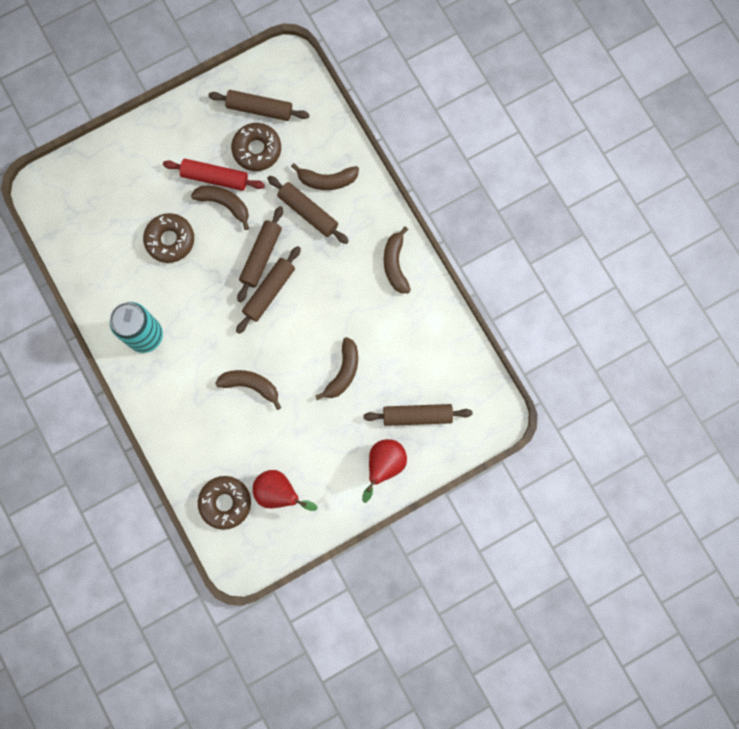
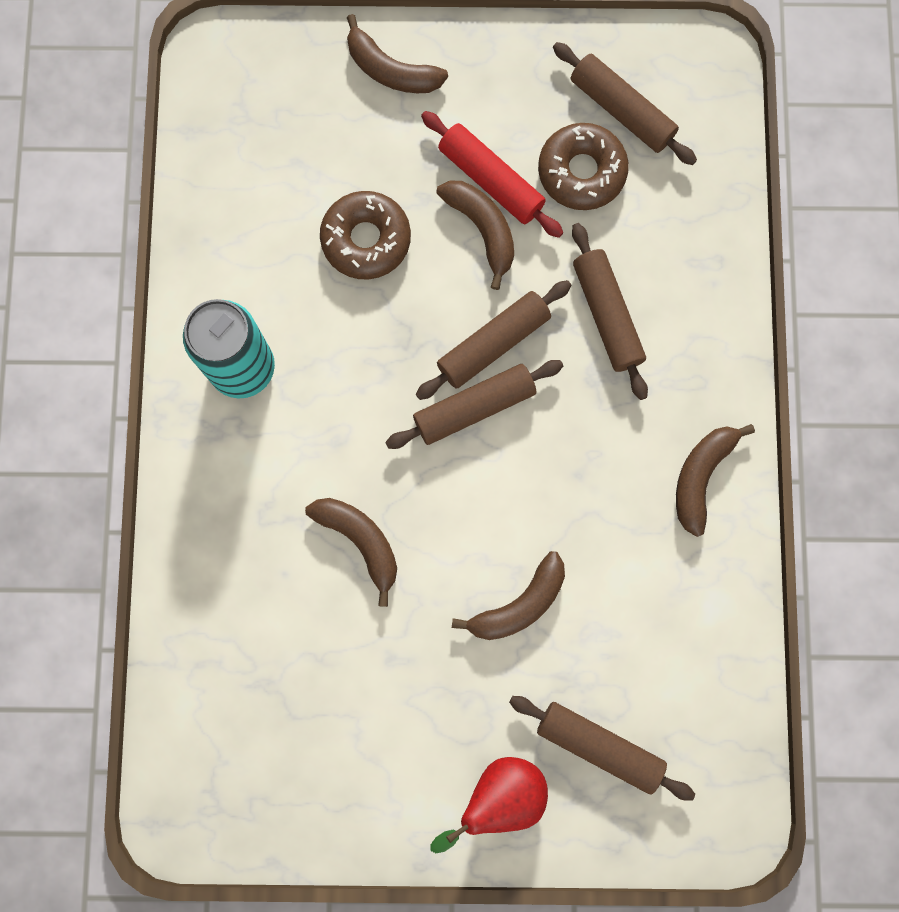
camera: 30 degrees right, 0 degrees up
brown donut [198,476,251,530] -> none
red pear [253,470,318,511] -> none
brown banana [291,163,359,190] -> brown banana moved to [347,14,448,93]

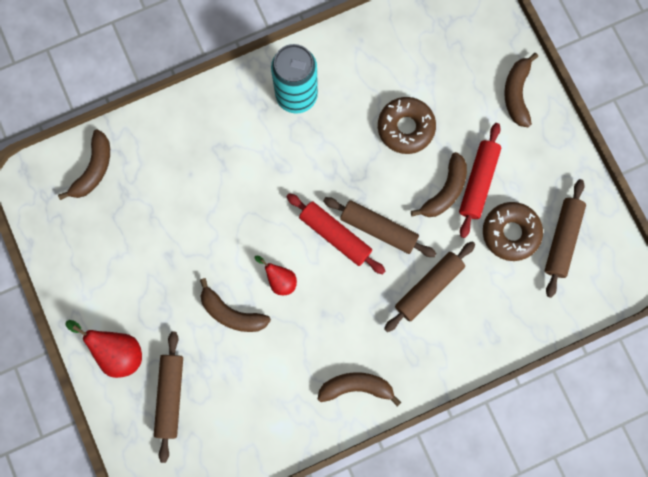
camera: 65 degrees right, 0 degrees up
brown banana [305,498,397,607] -> brown banana moved to [58,129,110,200]
brown rolling pin [385,360,563,449] -> red rolling pin [286,193,385,274]
none -> red pear [255,256,297,295]

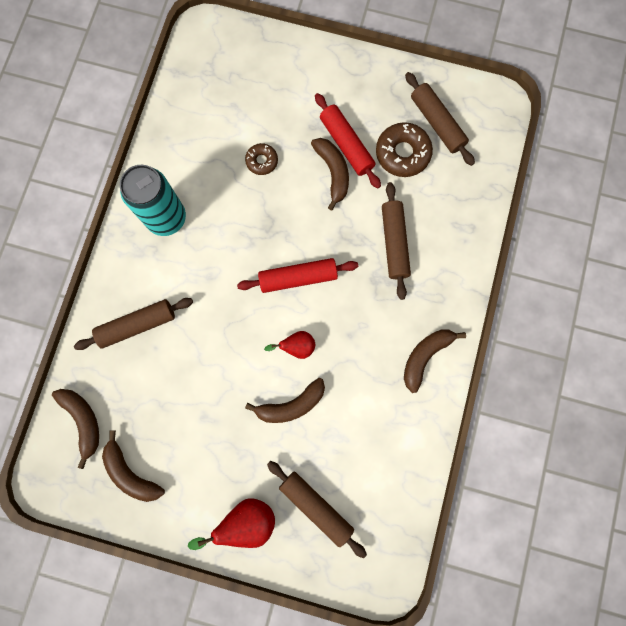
camera: 50 degrees left, 0 degrees up
brown rolling pin [323,197,436,257] -> brown rolling pin moved to [74,298,193,350]
brown donut [378,97,436,154] -> brown donut [245,143,278,175], size x0.58
brown banana [504,53,538,127] -> brown banana moved to [102,430,165,502]

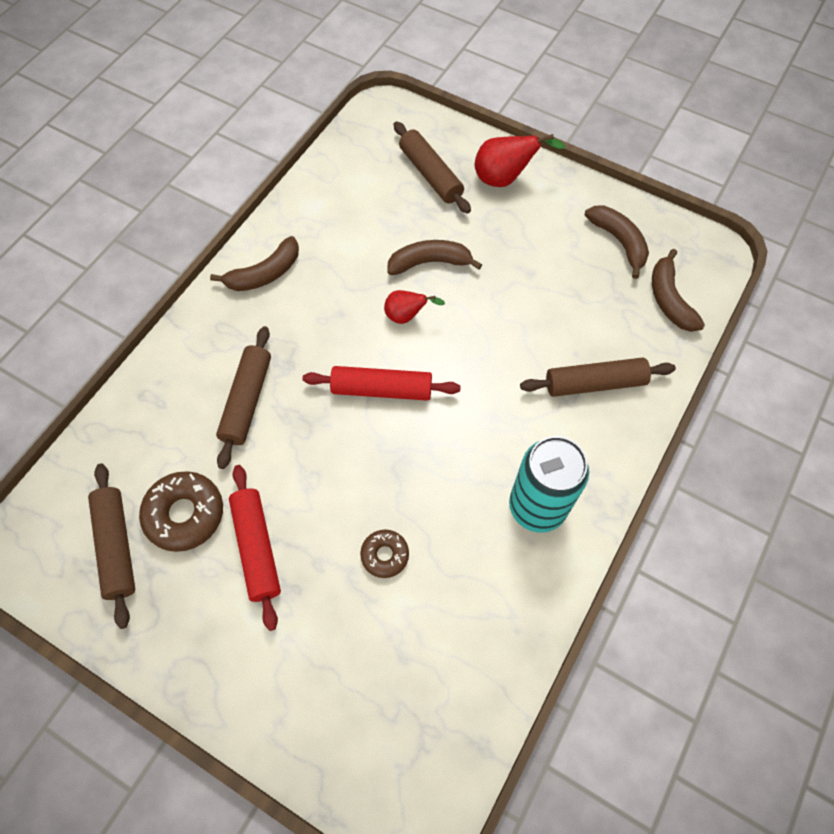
camera: 165 degrees left, 15 degrees down
brown banana [311,138,349,211] -> none

